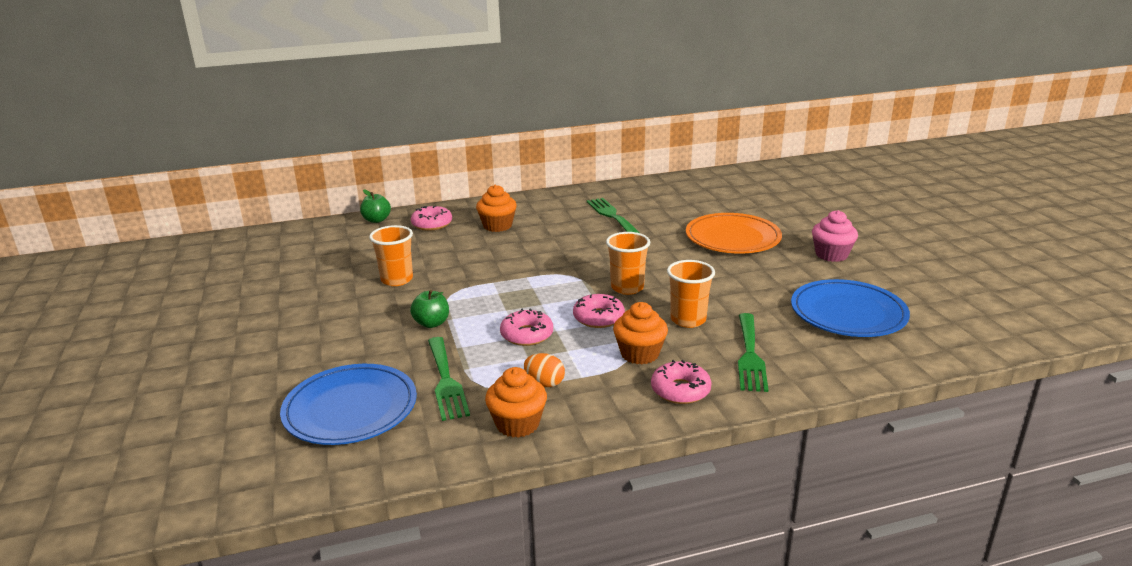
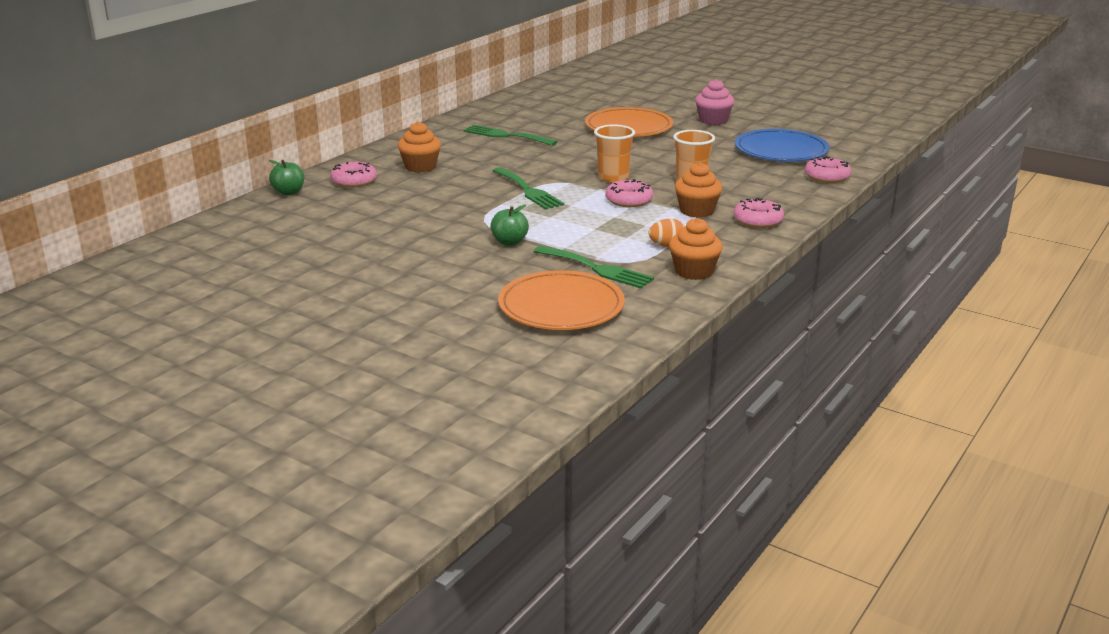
camera: 40 degrees left, 0 degrees up
blue plate [280,364,417,445] -> orange plate [498,270,625,330]
orange cup [369,225,413,286] -> none
pink donut [500,308,553,346] -> pink donut moved to [805,156,851,183]
green fork [738,313,768,392] -> green fork moved to [492,167,564,210]

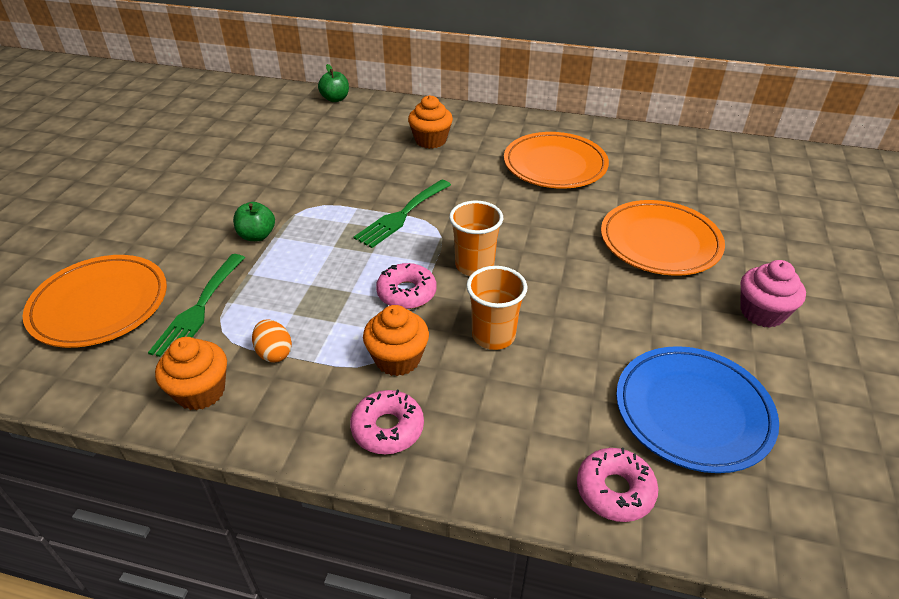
camera: 70 degrees right, 15 degrees up
pink donut [330,162,377,188] -> none
green fork [464,125,558,146] -> orange plate [504,132,609,189]

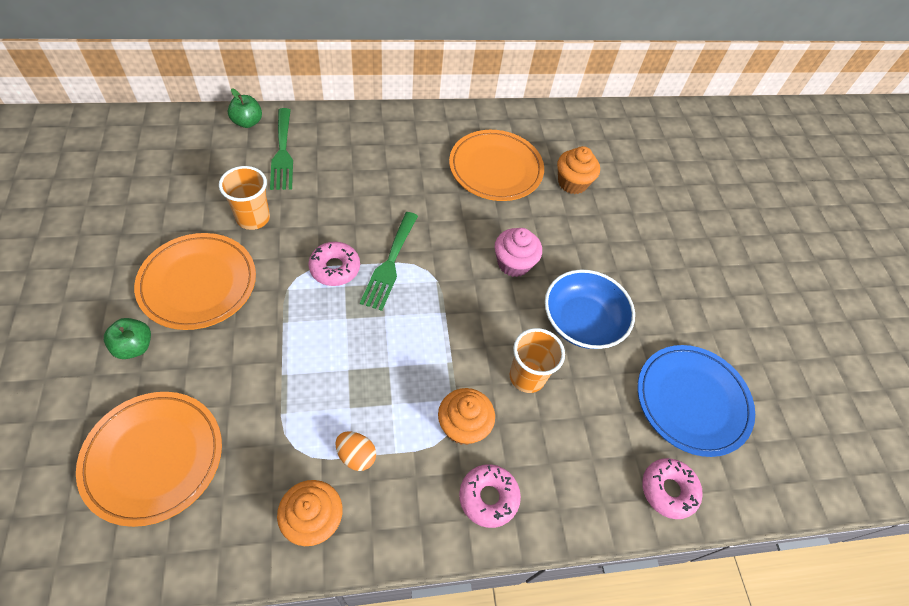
camera: 30 degrees left, 15 degrees up
green fork [148,254,245,357] -> green fork moved to [270,108,293,190]
green apple [233,202,275,241] -> green apple moved to [104,318,151,359]
pink donut [376,263,436,309] -> pink donut moved to [308,242,360,286]
orange cupcake [408,95,453,149] -> orange cupcake moved to [557,146,600,194]
orange cup [449,201,503,276] -> orange cup moved to [219,166,270,230]
orange plate [601,200,725,276] -> orange plate moved to [134,233,256,330]
pink cupcake [741,260,806,328] -> pink cupcake moved to [495,228,542,277]
none -> blue bowl [545,270,635,349]

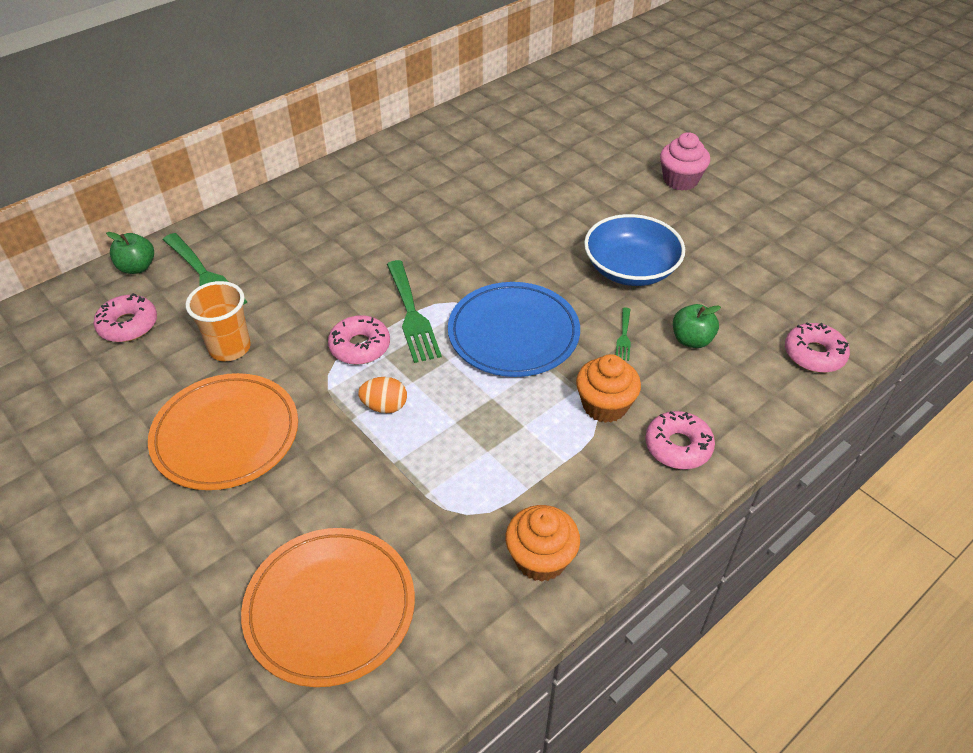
camera: 25 degrees left, 10 degrees down
green apple [104,318,151,359] -> green apple moved to [673,304,721,348]
orange egg [336,431,376,471] -> orange egg moved to [358,377,407,413]
orange plate [449,130,544,201] -> none
pink cupcake [495,228,542,277] -> pink cupcake moved to [660,132,710,190]
orange cup [510,328,565,393] -> green fork [616,308,631,361]
orange cupcake [557,146,600,194] -> none
blue plate [637,345,755,457] -> blue plate moved to [448,282,580,377]
none -> pink donut [94,293,157,342]

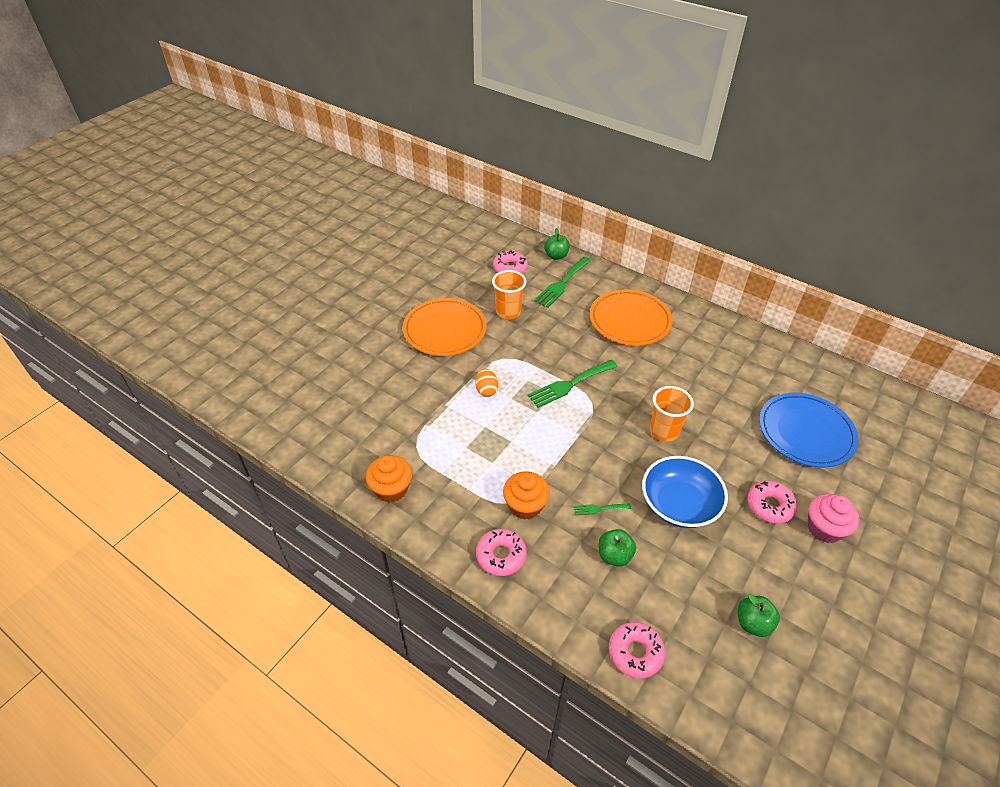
camera: 75 degrees right, 0 degrees up
orange plate [241,528,415,687] -> orange plate moved to [590,289,673,346]
pink donut [328,315,390,365] -> pink donut moved to [747,481,797,523]
blue plate [448,282,580,377] -> blue plate moved to [759,393,859,467]
none -> orange cup [650,386,694,442]
none -> green apple [738,593,780,637]

